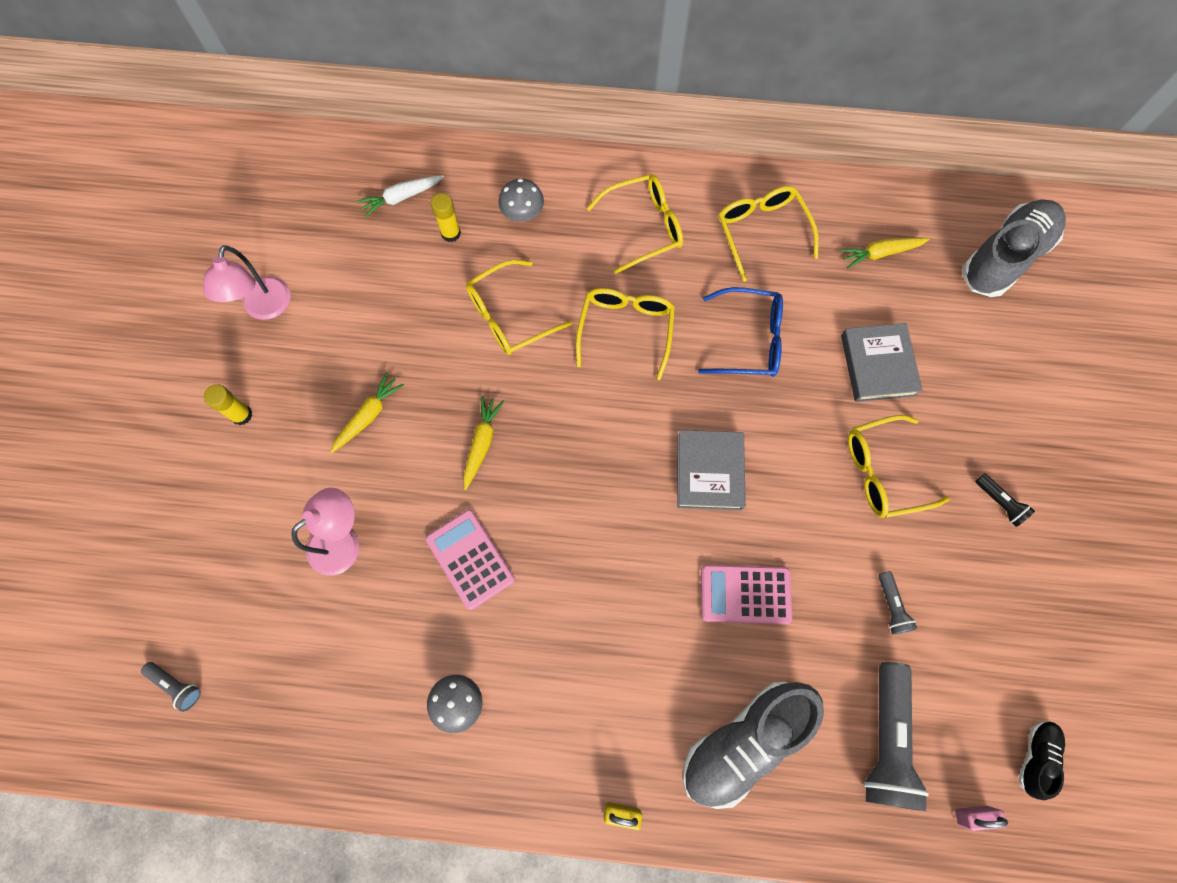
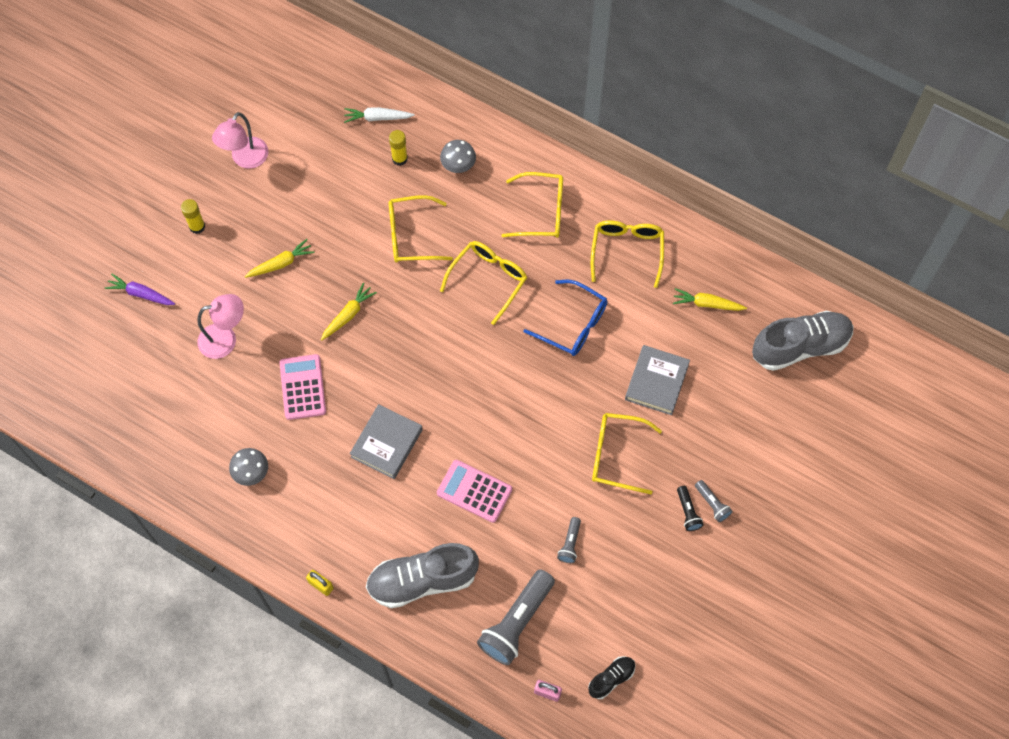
camera: 25 degrees right, 5 degrees down
grey flashlight [141,662,201,712] -> grey flashlight moved to [695,480,733,522]
grey book [677,430,746,511] -> grey book moved to [350,404,423,479]
none -> purple carrot [104,274,175,305]

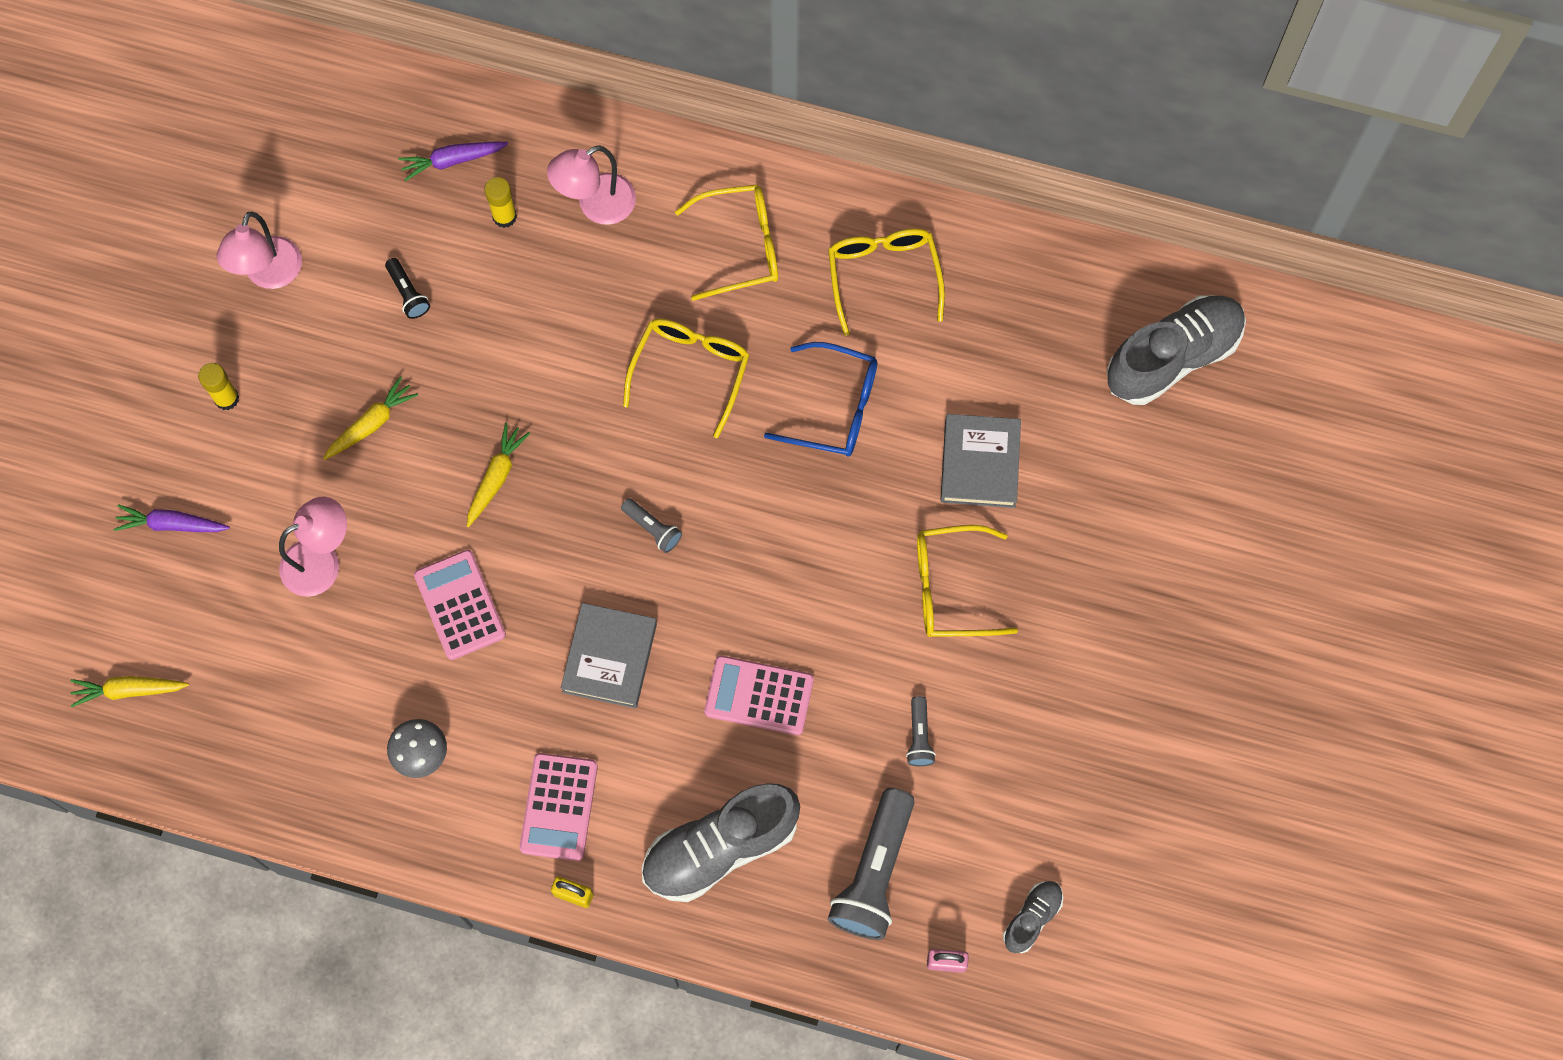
camera: 15 degrees left, 5 degrees up
white carrot [344,107,414,123] -> purple carrot [398,142,508,181]
yellow glasses [389,195,453,263] -> none
grey mushroom [440,140,476,173] -> pink lamp [547,145,636,225]
black shoe [588,656,635,699] -> grey shoe [1003,881,1063,953]
yellow carrot [673,288,747,311] -> yellow carrot moved to [71,676,189,707]
black flashlight [677,486,704,531] -> black flashlight moved to [385,258,430,319]
grey flashlight [695,480,733,522] -> grey flashlight moved to [621,498,682,553]
none -> pink calculator [519,753,598,861]

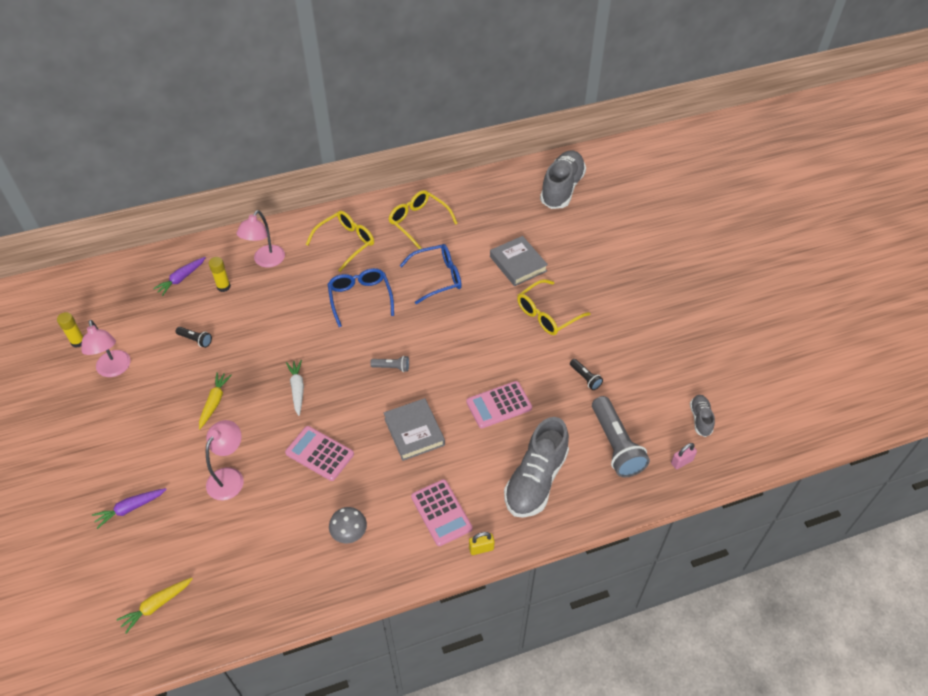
camera: 35 degrees left, 20 degrees down
yellow glue stick [198,363,239,410] -> yellow glue stick moved to [57,312,84,348]
yellow carrot [467,423,530,527] -> white carrot [286,360,304,416]
yellow glasses [623,319,749,438] -> blue glasses [328,268,394,327]
grey flashlight [906,696,936,767] -> black flashlight [570,359,603,390]

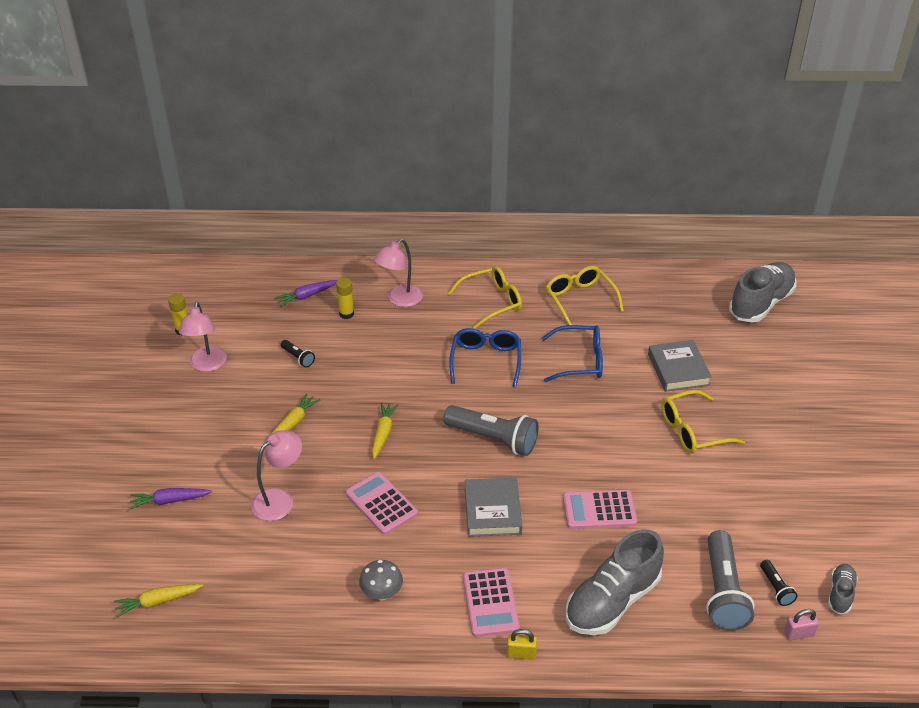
camera: 20 degrees right, 10 degrees down
white carrot [286,360,304,416] -> yellow carrot [372,402,398,459]
grey flashlight [370,356,409,372] -> grey flashlight [443,405,538,456], size x2.12
black flashlight [570,359,603,390] -> black flashlight moved to [760,560,798,606]

